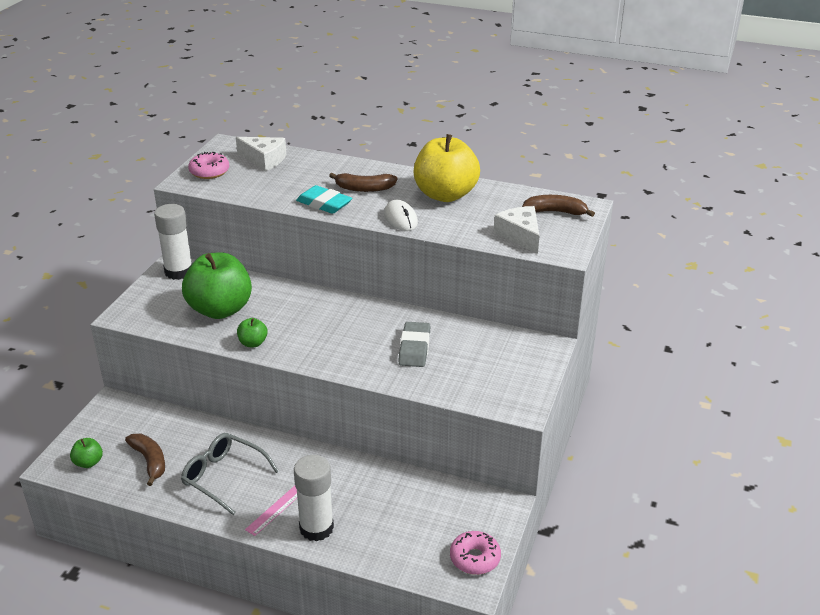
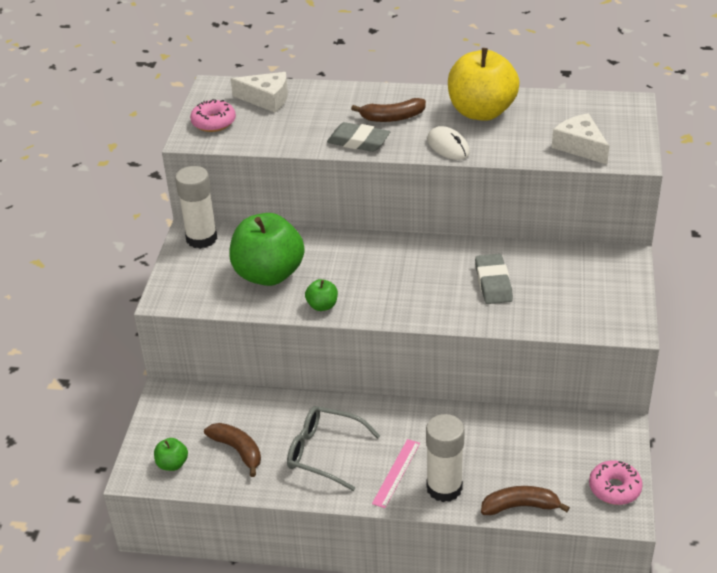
camera: 10 degrees left, 5 degrees up
turquoise eraser [296,185,352,214] -> grey eraser [327,122,390,152]
brown banana [522,195,595,217] -> brown banana moved to [481,486,570,515]

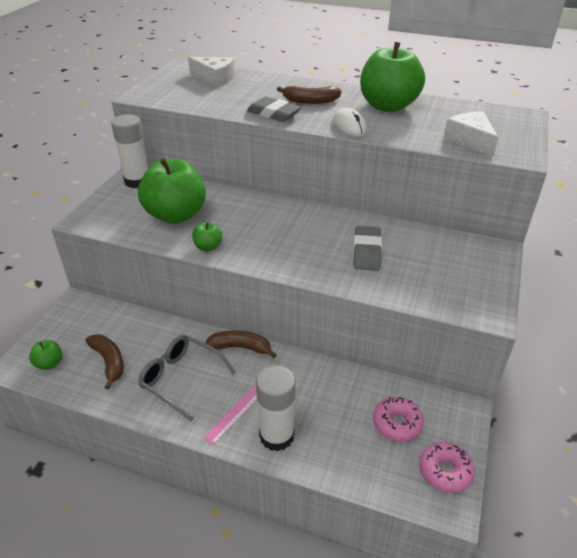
camera: 10 degrees right, 0 degrees up
pink donut [190,99,236,132] -> pink donut moved to [373,397,424,442]
yellow apple [448,48,520,121] -> green apple [360,42,425,112]
brown banana [481,486,570,515] -> brown banana moved to [205,330,276,358]

